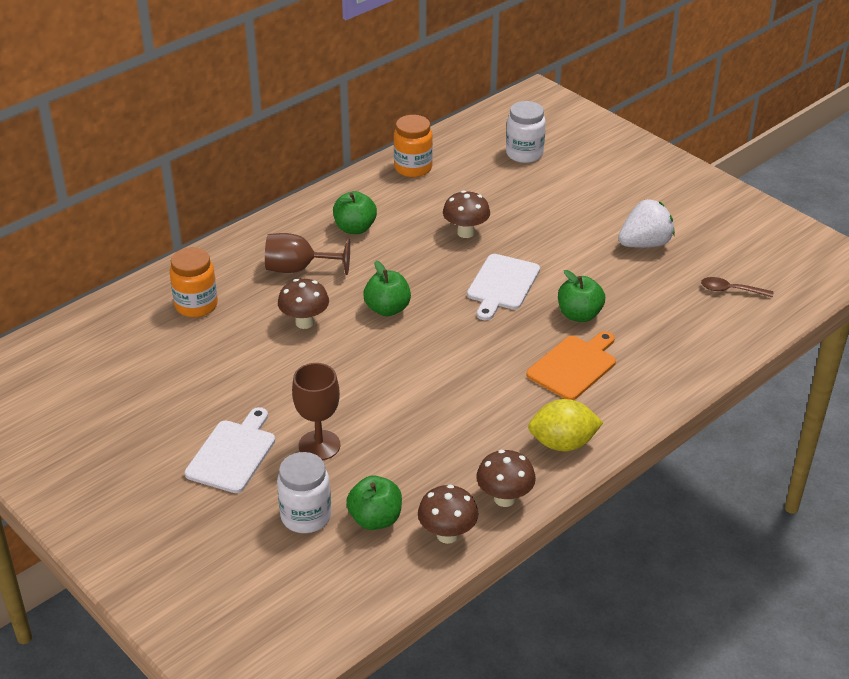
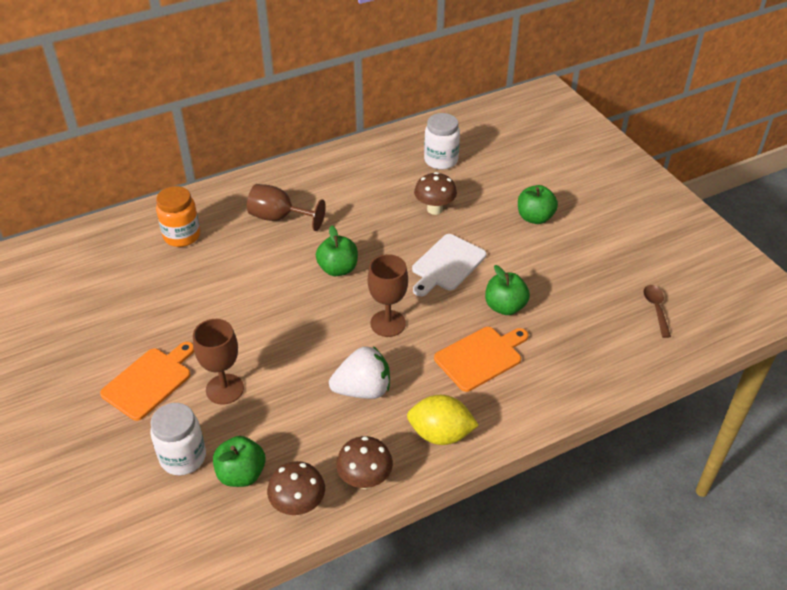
camera: 15 degrees right, 5 degrees up
white cutting board [185,407,275,493] -> orange cutting board [100,342,194,421]
brown mushroom [278,279,329,329] -> none
green apple [333,191,377,234] -> green apple moved to [518,185,558,224]
orange jar [394,115,433,177] -> none
white jar [506,101,546,163] -> white jar moved to [424,113,460,169]
white strawberry [618,199,675,248] -> white strawberry moved to [329,346,390,399]
brown spoon [701,277,773,297] -> brown spoon turned 60 degrees clockwise [643,285,671,338]
none -> brown goblet [368,254,408,337]

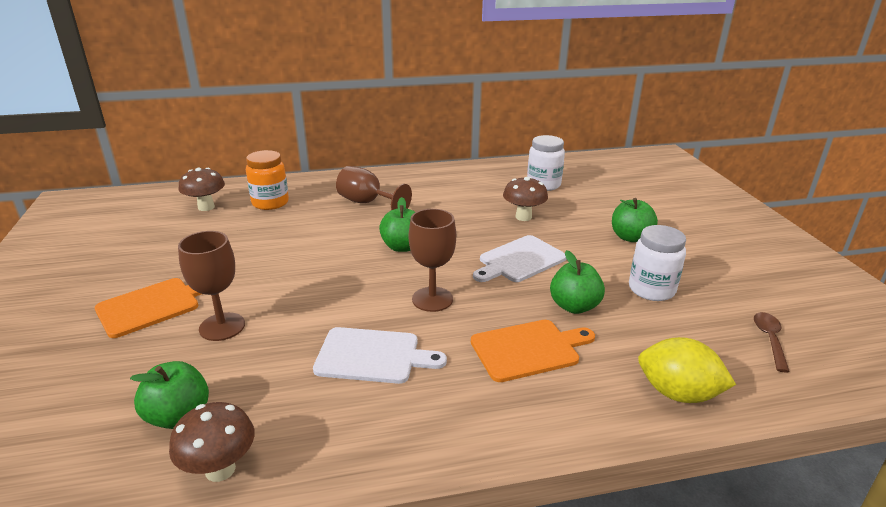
camera: 15 degrees right, 15 degrees down
white jar [150,403,206,475] -> white jar moved to [629,225,686,301]
white strawberry [329,346,390,399] -> white cutting board [313,327,447,384]
brown mushroom [336,436,393,489] -> brown mushroom moved to [179,168,225,211]
yellow lemon [407,395,479,445] -> yellow lemon moved to [638,337,736,403]

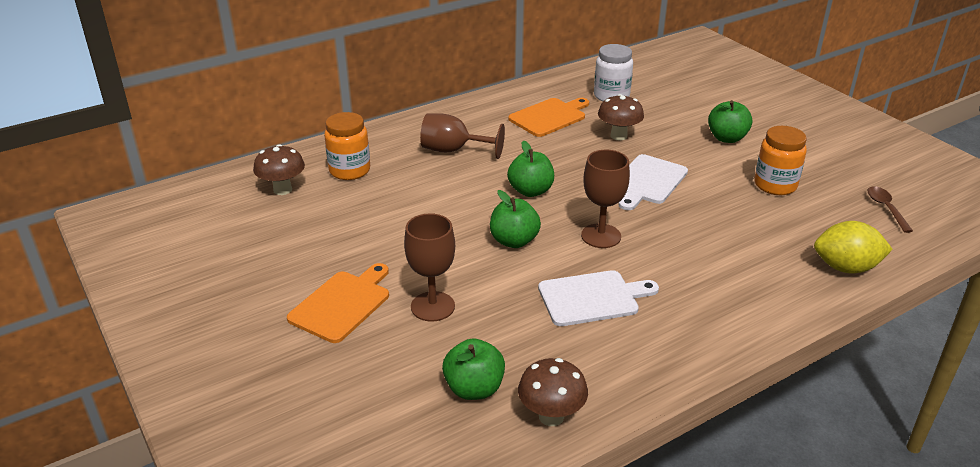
camera: 20 degrees left, 5 degrees up
orange cutting board [471,320,595,382] -> orange cutting board moved to [508,98,589,137]
green apple [550,250,605,314] -> green apple moved to [490,190,541,248]
white jar [629,225,686,301] -> orange jar [755,126,807,195]

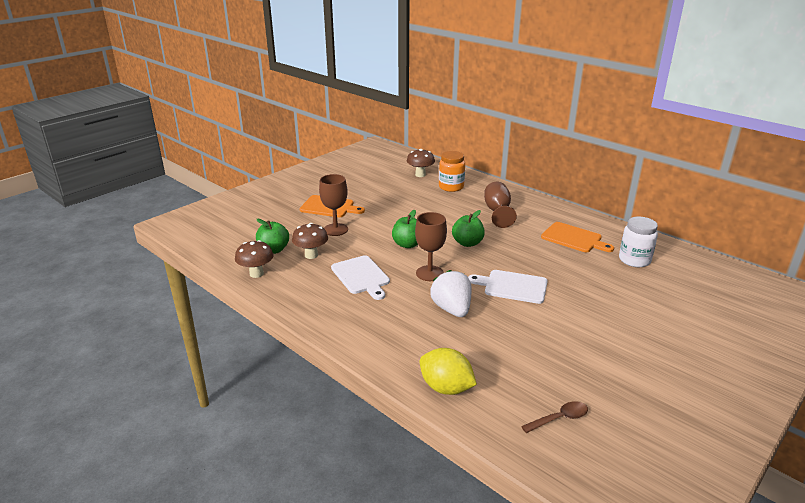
camera: 75 degrees right, 5 degrees down
brown mushroom [598,94,644,141] -> brown mushroom moved to [292,223,328,259]
green apple [708,100,752,143] -> none
orange jar [755,126,807,195] -> none
yellow lemon [814,221,893,273] -> yellow lemon turned 45 degrees counterclockwise [419,348,477,395]
none -> white strawberry [430,270,471,317]

